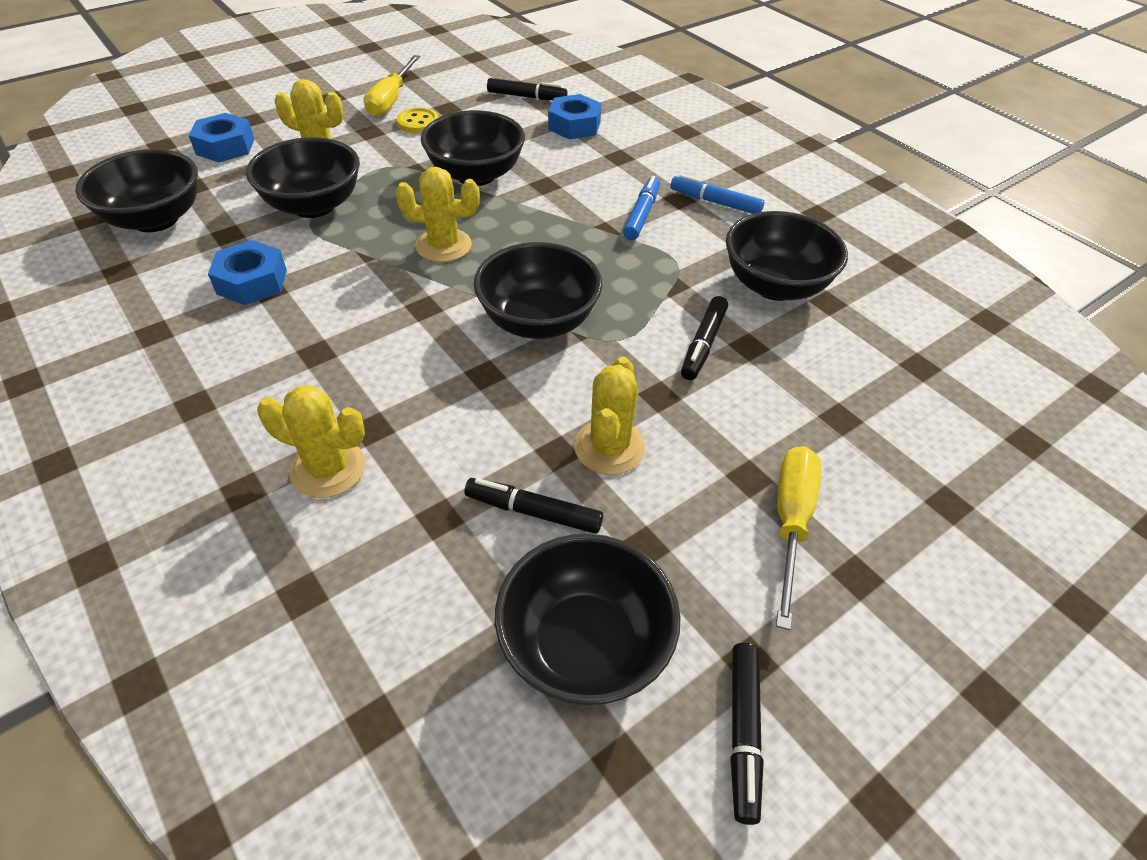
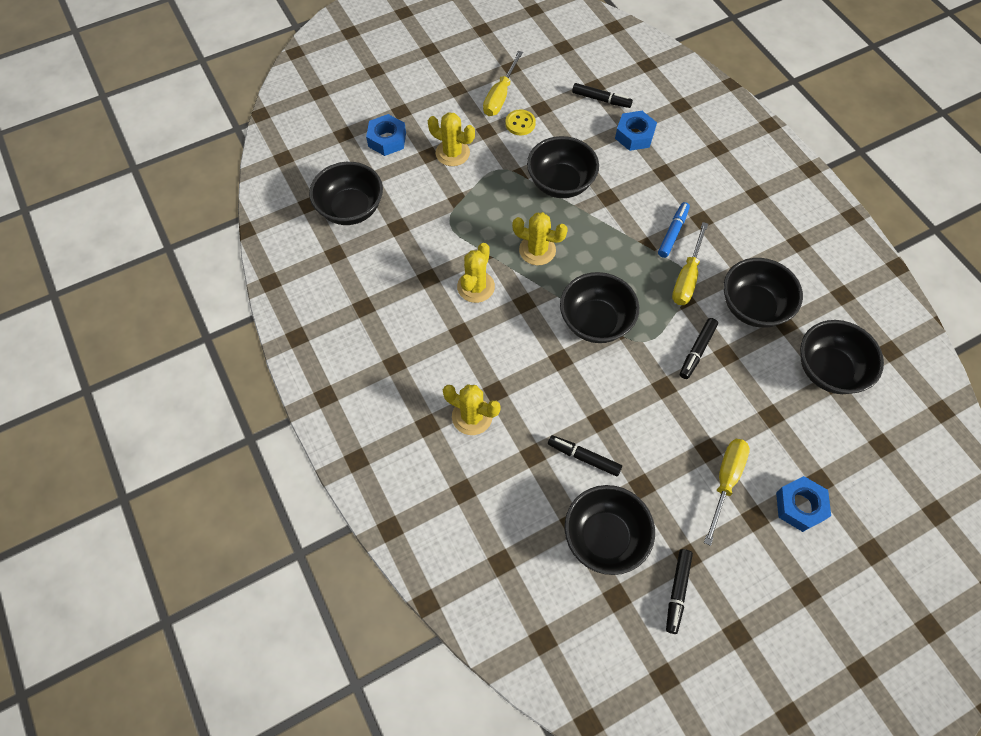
camera: 10 degrees right, 15 degrees up
blue nut [208,240,287,305] -> blue nut moved to [776,476,831,532]
black bowl [246,137,360,218] -> black bowl moved to [800,320,884,394]
yellow cactus [574,357,645,475] -> yellow cactus moved to [457,243,495,303]
blue marker [670,174,764,214] -> none
none -> yellow screwdriver [672,222,708,305]

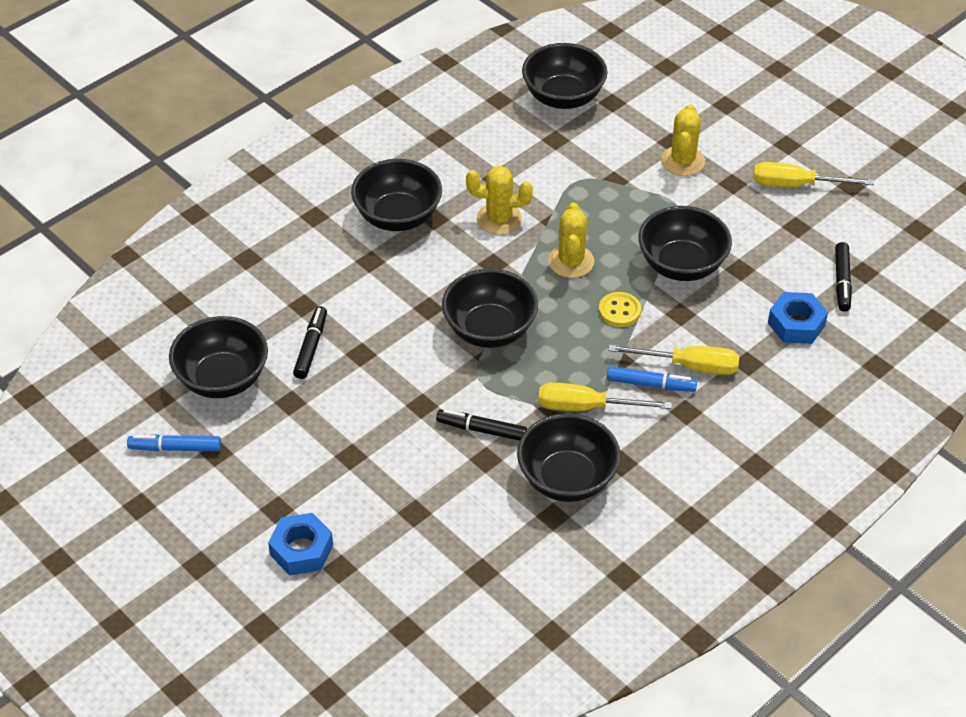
camera: 75 degrees right, 15 degrees down
blue nut [366,114,406,156] -> none
yellow cactus [443,385,501,435] -> none
yellow button [505,109,536,135] -> yellow button moved to [599,292,641,327]
black marker [666,549,693,634] -> blue marker [127,434,221,451]
yellow screwdriver [704,439,750,546] -> yellow screwdriver moved to [608,344,739,375]
black bowl [800,320,884,394] -> black bowl moved to [351,159,442,231]

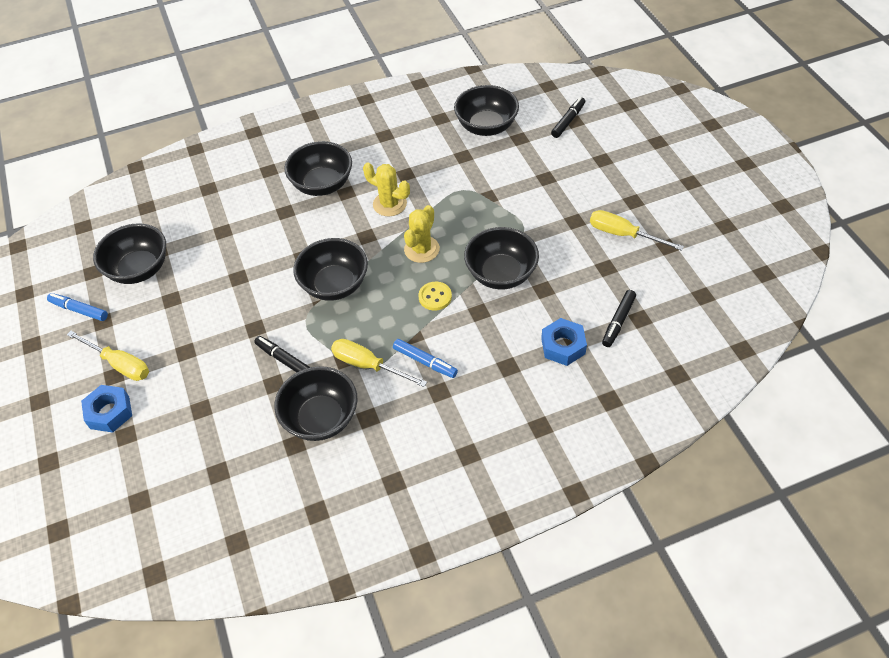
camera: 25 degrees right, 5 degrees up
black marker [293,306,327,379] -> black marker moved to [551,97,585,138]
yellow screwdriver [608,344,739,375] -> yellow screwdriver moved to [67,331,149,381]
yellow cactus [661,104,705,176] -> none

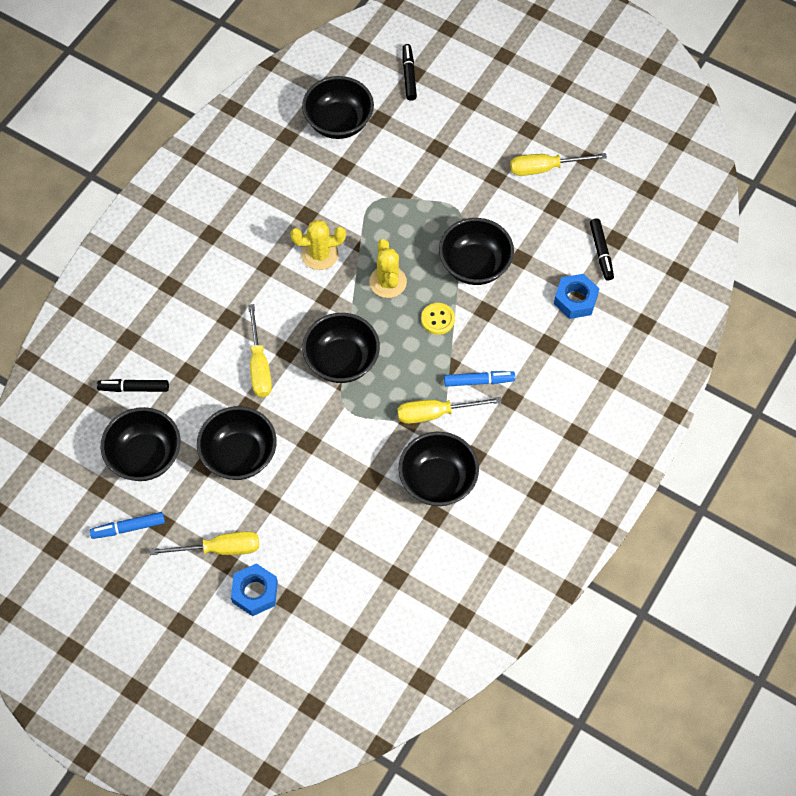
camera: 40 degrees left, 10 degrees up
black marker [254,336,310,373] -> black marker moved to [97,379,169,392]
black bowl [284,141,352,196] -> black bowl moved to [197,406,277,480]
none -> yellow screwdriver [248,304,272,397]

